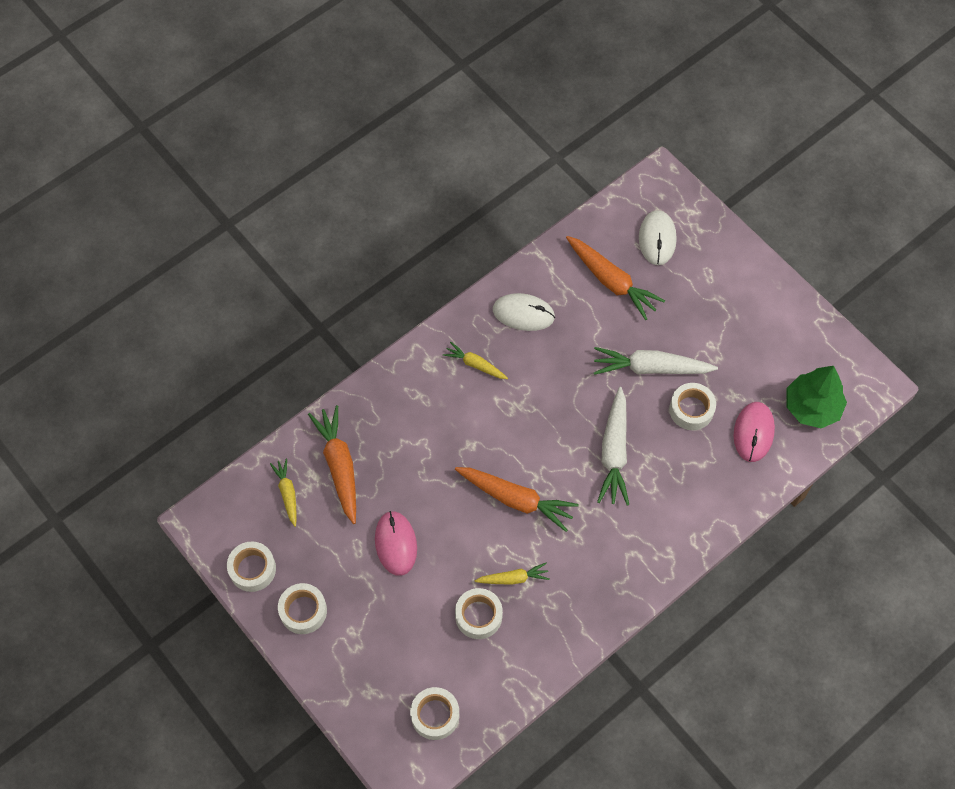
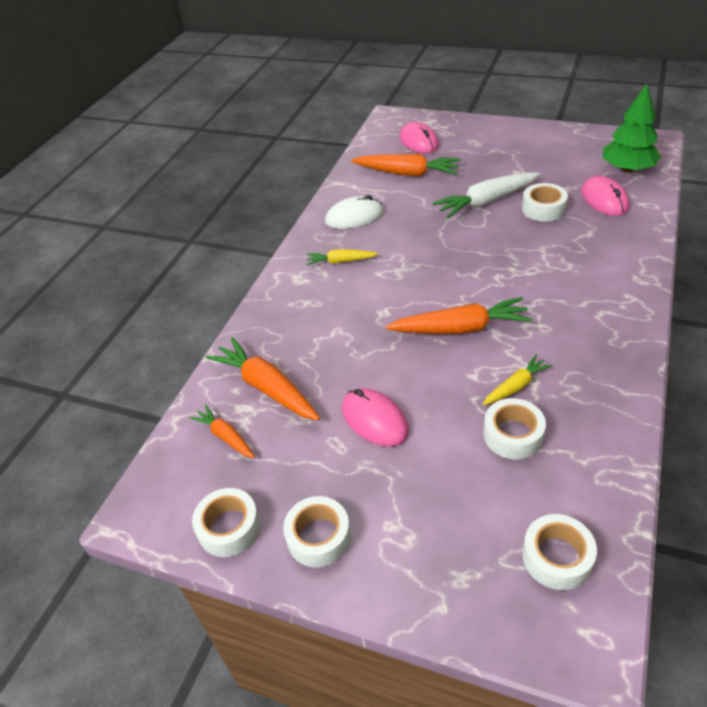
camera: 25 degrees left, 20 degrees down
yellow carrot [270,459,297,527] -> orange carrot [189,405,255,458]
white carrot [597,387,629,505] -> none
white mouse [639,210,677,265] -> pink mouse [399,122,439,154]

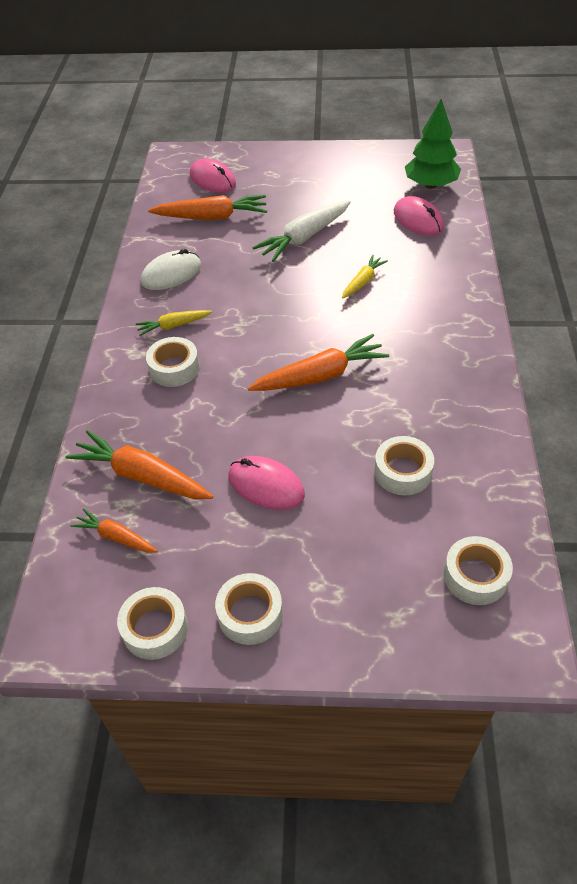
camera: 20 degrees left, 5 degrees up
yellow carrot [483,354,553,406] -> yellow carrot moved to [342,255,388,299]
white tape [522,183,568,222] -> white tape moved to [146,337,200,387]

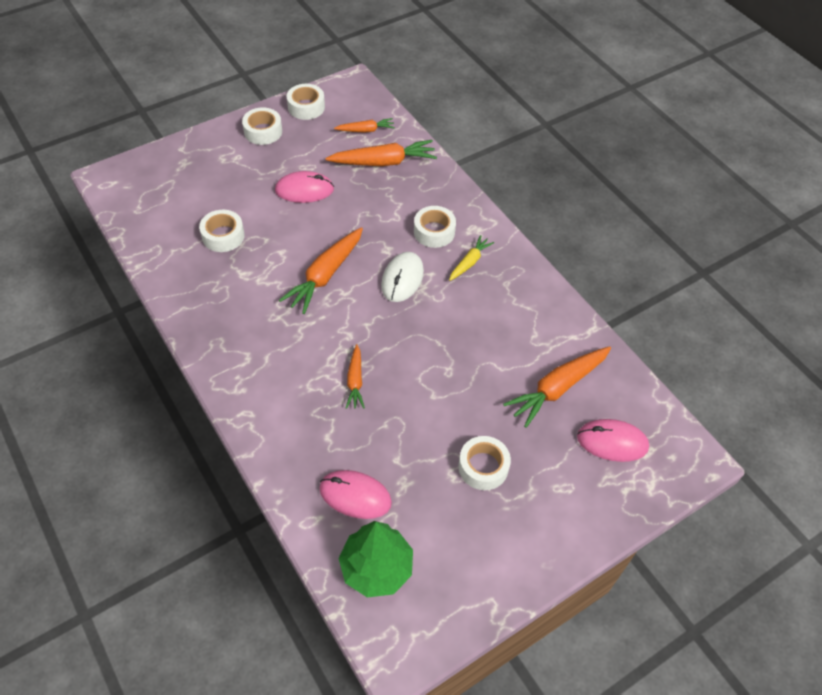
camera: 140 degrees right, 5 degrees up
white mouse [141,249,201,290] -> white mouse moved to [381,252,424,302]
white carrot [252,200,351,262] -> none
yellow carrot [342,255,388,299] -> orange carrot [346,344,365,409]
white tape [444,536,513,605] -> white tape moved to [458,436,511,490]

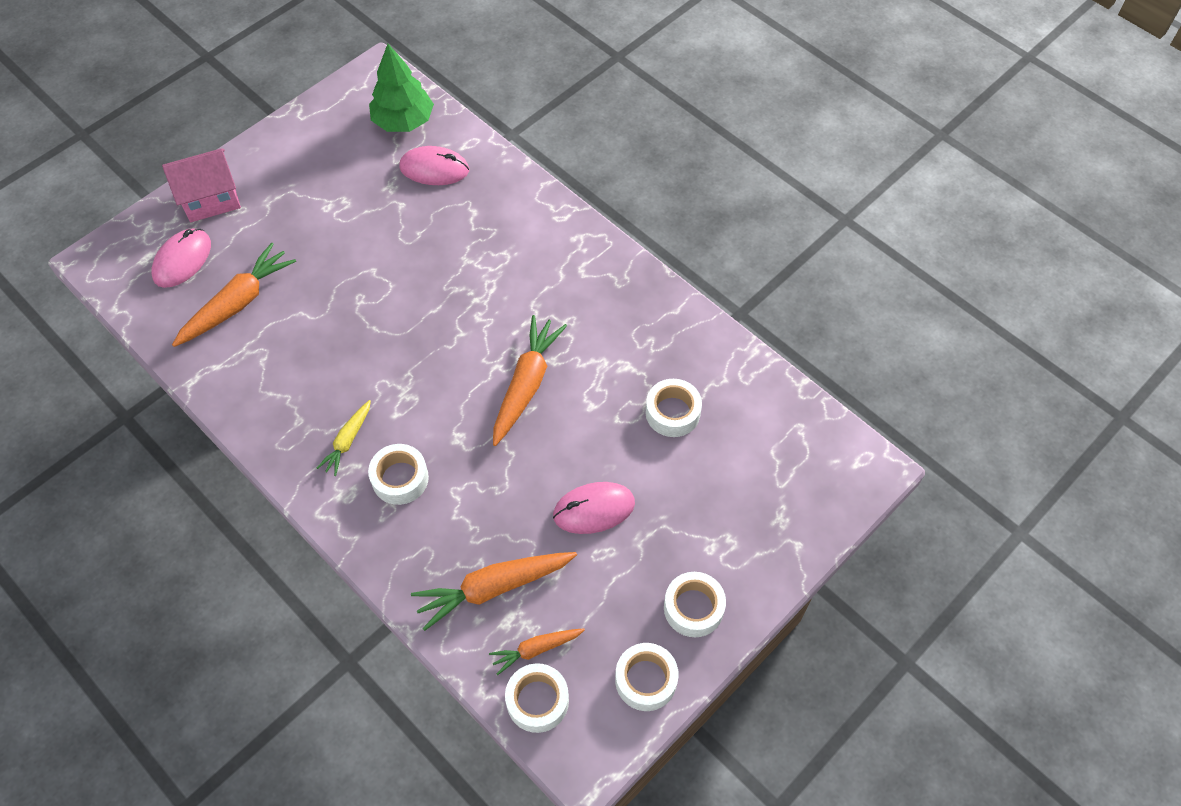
camera: 170 degrees right, 5 degrees up
orange carrot [346,344,365,409] -> none
white mouse [381,252,424,302] -> none
white tape [458,436,511,490] -> white tape moved to [505,663,569,733]
pink mouse [577,419,649,462] -> pink mouse turned 60 degrees counterclockwise [151,228,211,288]
none -> pink house [162,148,241,222]

